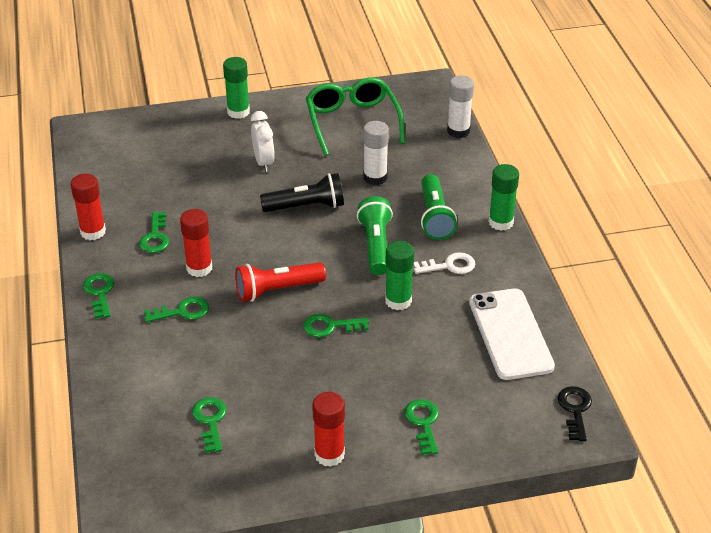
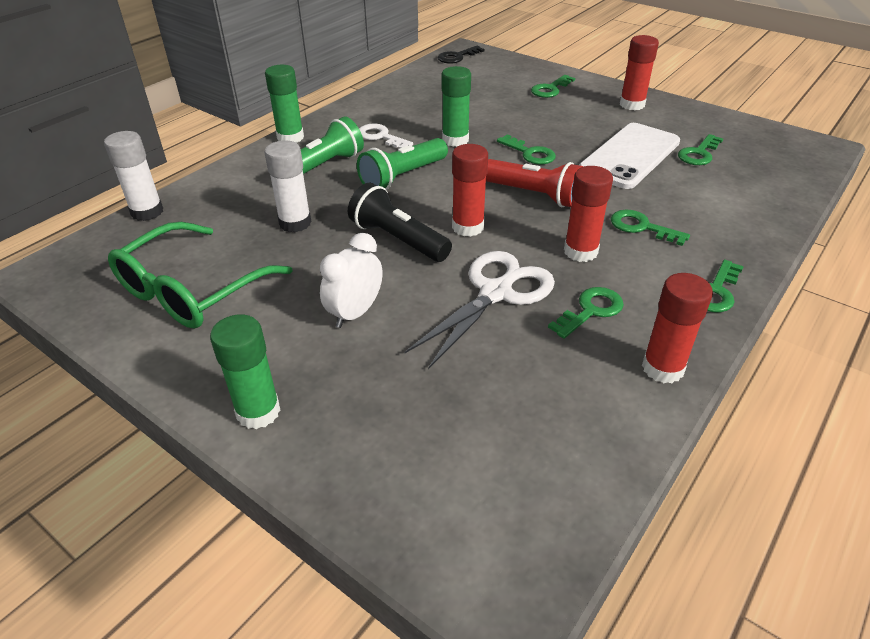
camera: 130 degrees left, 0 degrees up
white phone [469,288,555,380] -> white phone moved to [579,123,680,189]
none -> white scissors [404,251,555,369]
none -> red glue stick [452,144,488,237]

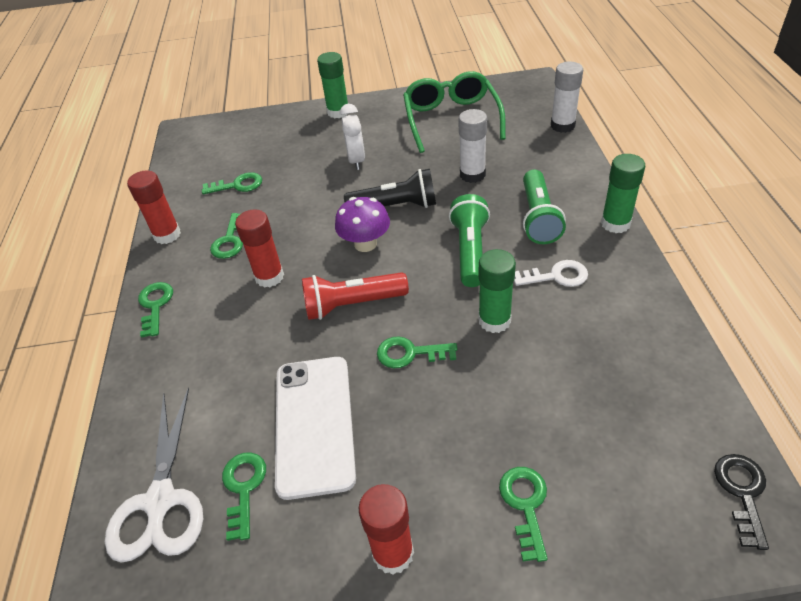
camera: 140 degrees right, 5 degrees up
white scissors [404,251,555,369] -> white scissors moved to [105,388,203,562]
red glue stick [452,144,488,237] -> purple mushroom [335,197,390,252]
green key [611,209,690,246] -> green key moved to [202,172,262,195]

